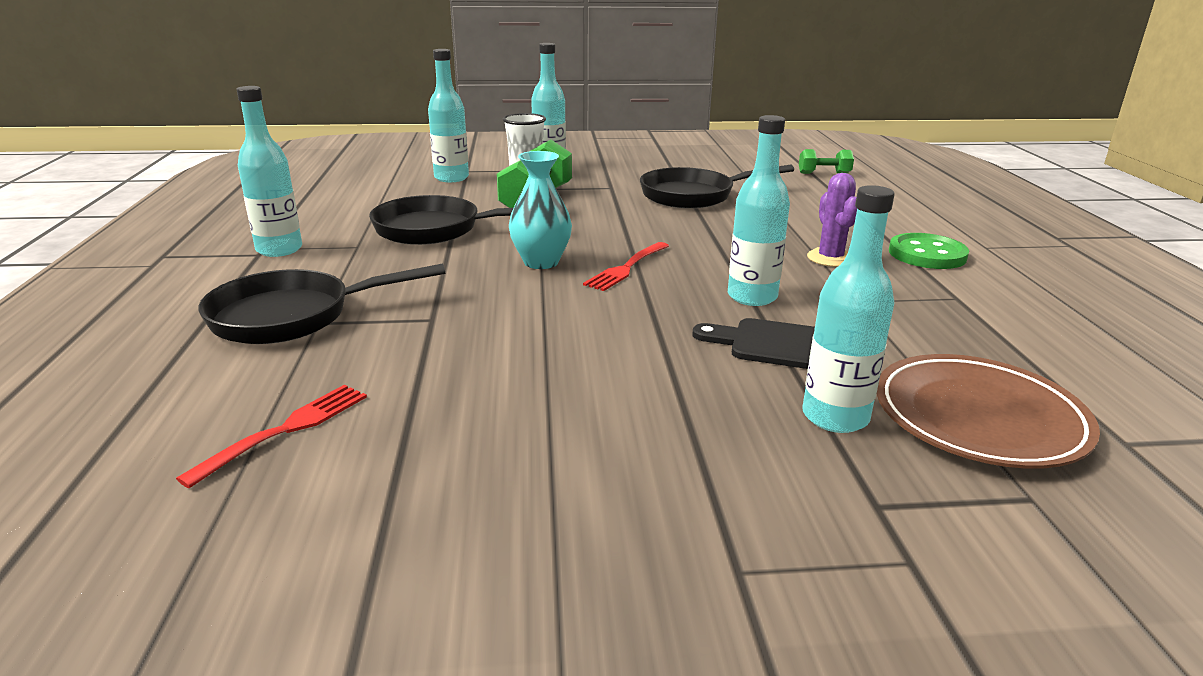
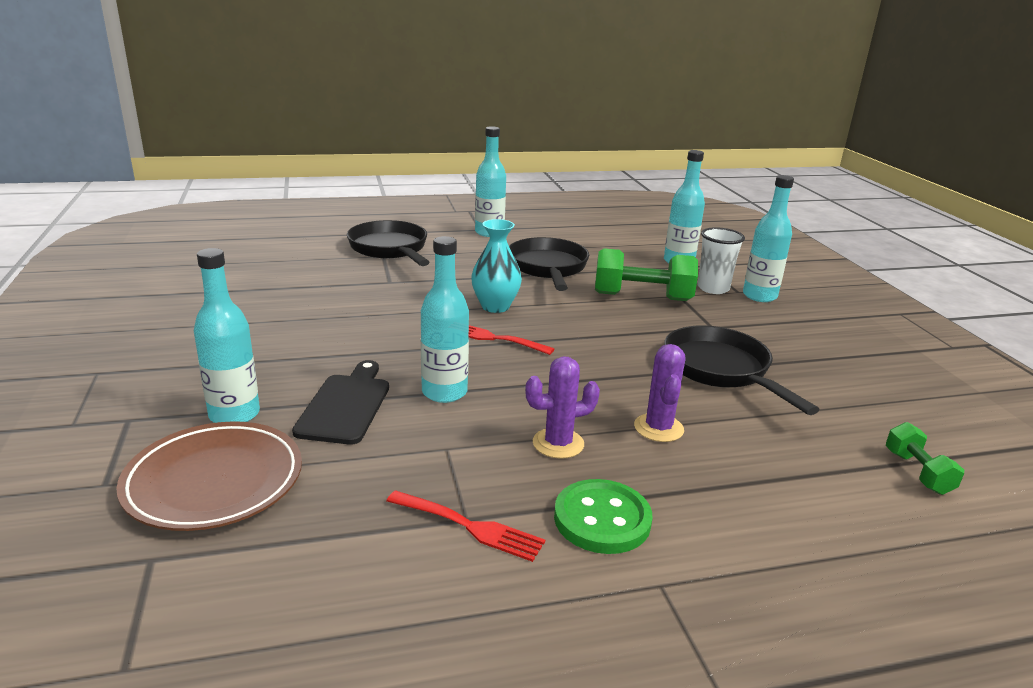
camera: 80 degrees right, 0 degrees up
red fork [176,385,367,488] -> red fork moved to [387,490,545,562]
none -> purple cactus [634,344,685,442]

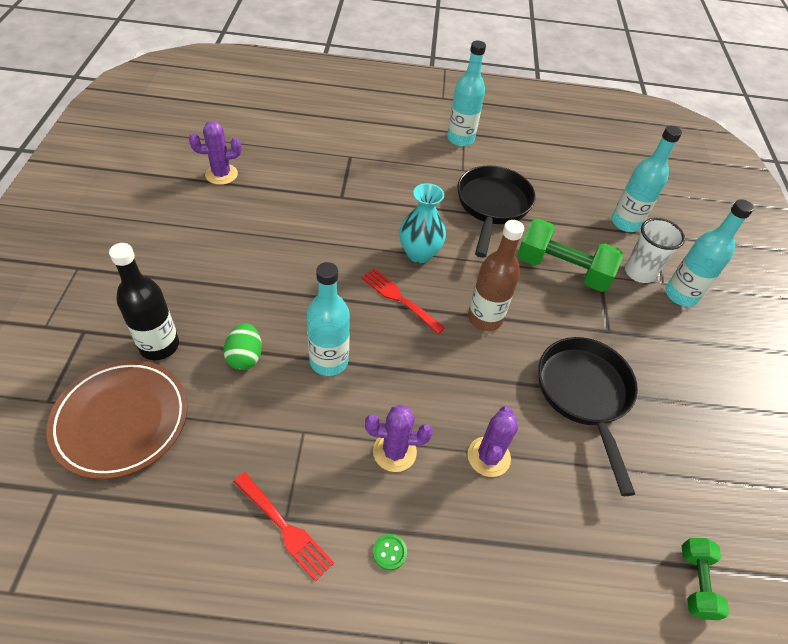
camera: 15 degrees right, 25 degrees up
turquoise bottle [194,248,260,423] -> black bottle [109,243,179,360]
black cutting board [292,360,389,444] -> green egg [223,324,262,370]
black pan [347,220,430,266] -> none
green button [554,479,653,554] -> green button [373,534,407,570], size x0.43
none -> purple cactus [189,121,241,185]
none -> brown bottle [468,220,524,331]

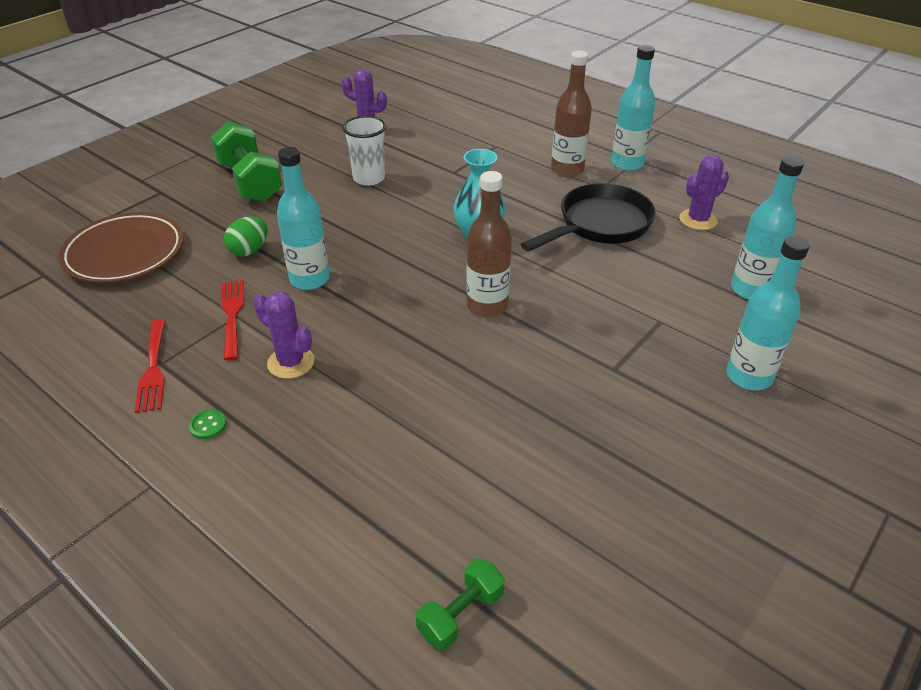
camera: 40 degrees right, 10 degrees down
black bottle [109,243,179,360] -> none
red fork [362,268,445,334] -> red fork moved to [221,280,244,360]
purple cactus [467,406,518,477] -> purple cactus moved to [679,155,729,230]
green dumbbell [517,219,623,292] -> green dumbbell moved to [211,121,282,202]
black pan [538,337,638,496] -> none
white cup [625,218,685,283] -> white cup moved to [342,116,386,186]
none -> brown bottle [551,51,592,177]

